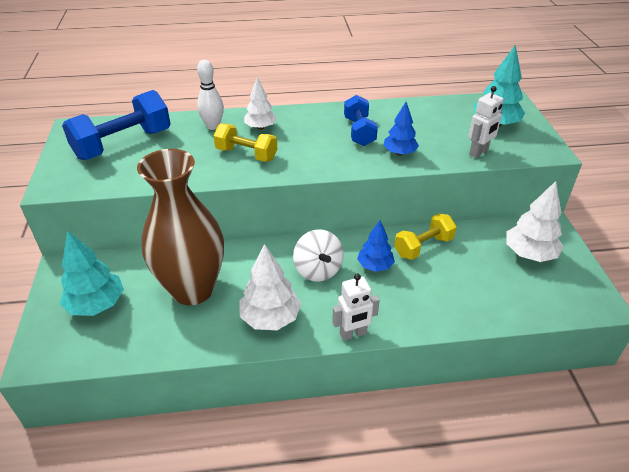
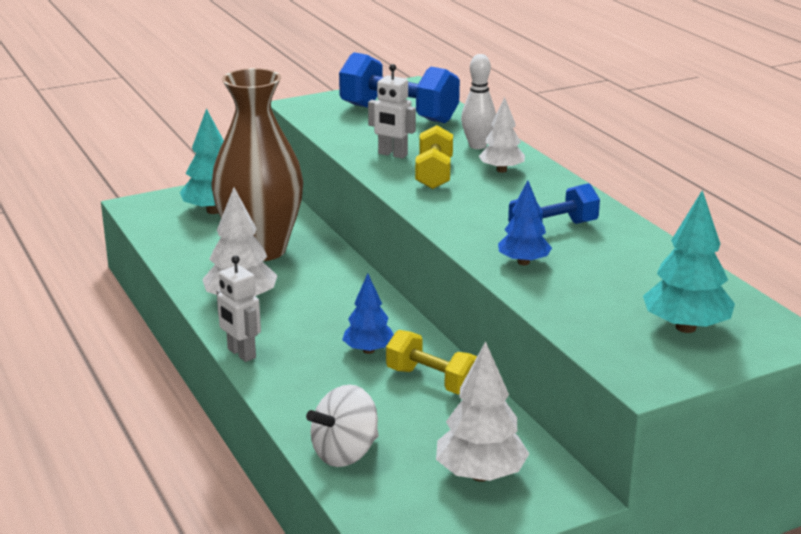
camera: 70 degrees right, 15 degrees down
white spinning top [293,229,344,282] -> white spinning top moved to [306,384,379,467]
white robot [468,86,504,158] -> white robot moved to [368,64,416,159]

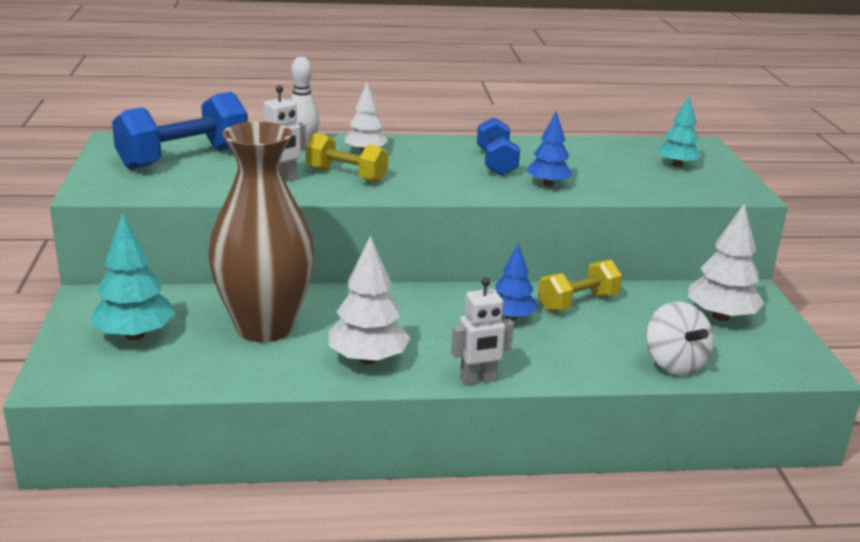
camera: 70 degrees left, 0 degrees up
turquoise tree [643,190,735,333] -> turquoise tree [658,96,702,167], size x0.66

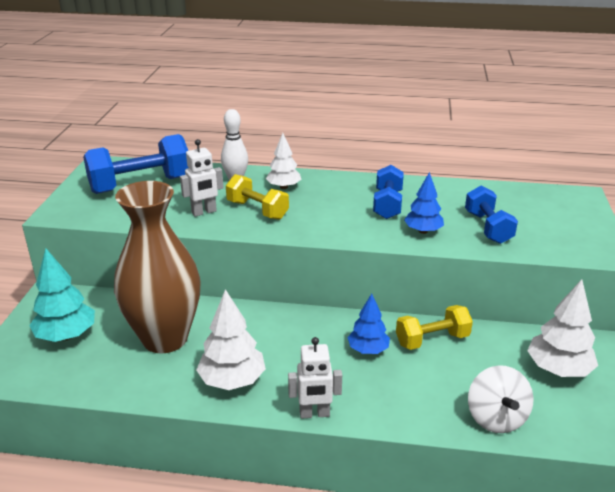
camera: 15 degrees right, 5 degrees up
turquoise tree [658,96,702,167] -> none
none -> blue dumbbell [465,186,518,244]

